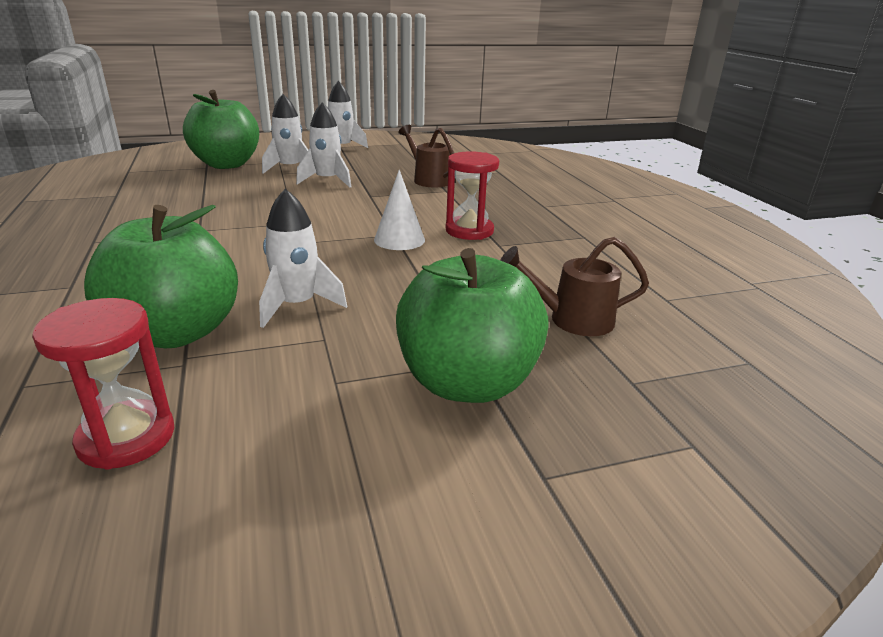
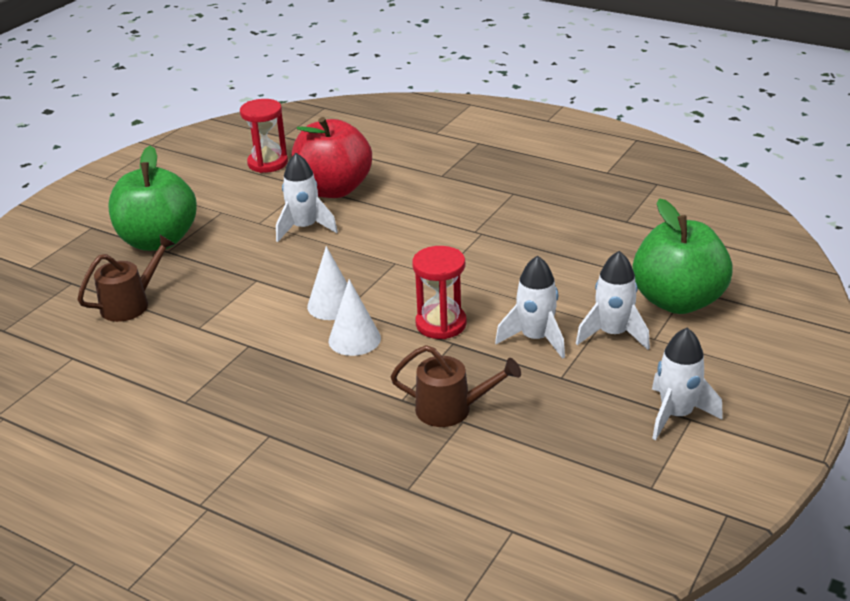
camera: 140 degrees right, 5 degrees up
green apple [84,205,238,348] -> red apple [292,117,372,198]
red hourglass [446,151,499,240] -> red hourglass moved to [412,246,467,339]
none -> white cone [329,279,381,356]

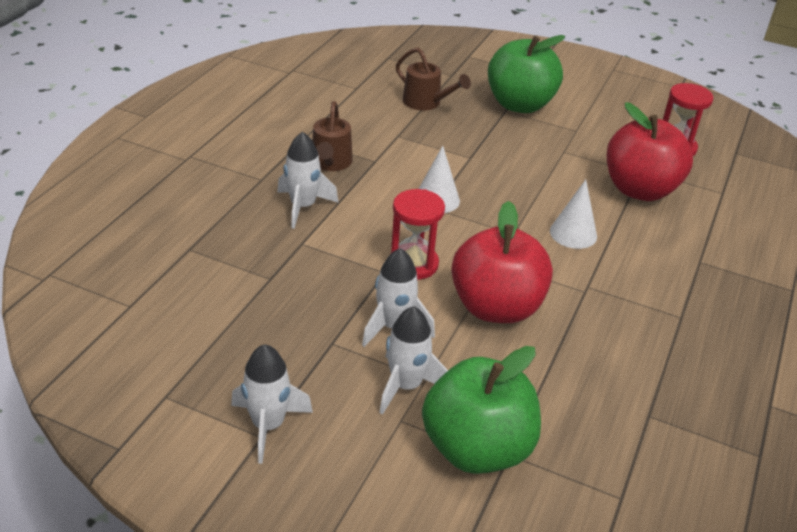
camera: 80 degrees right, 5 degrees up
white rocket [276,153,338,242] -> white rocket moved to [277,132,339,229]
white cone [329,279,381,356] -> white cone moved to [550,179,597,249]
brown watering can [391,345,521,427] -> brown watering can moved to [312,101,353,171]
none -> red apple [451,201,553,323]

